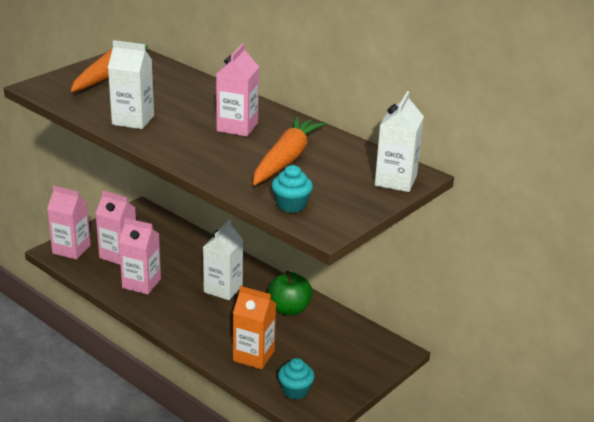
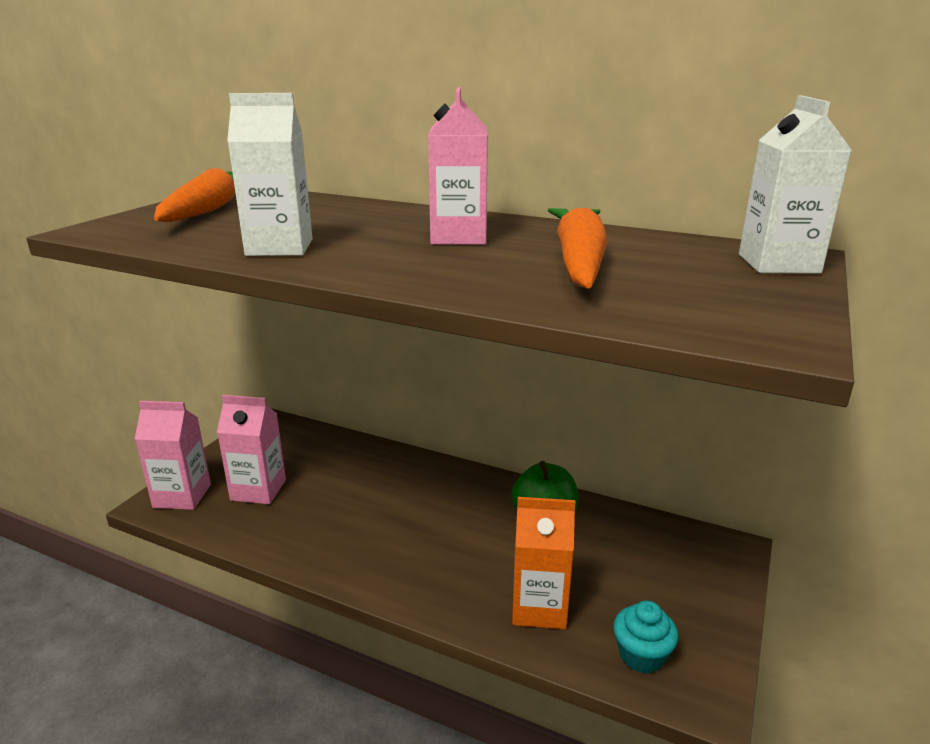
camera: 15 degrees left, 5 degrees down
pink carton [119,218,161,294] -> none
white carton [203,219,243,300] -> none
turquoise cupcake [272,165,313,213] -> none

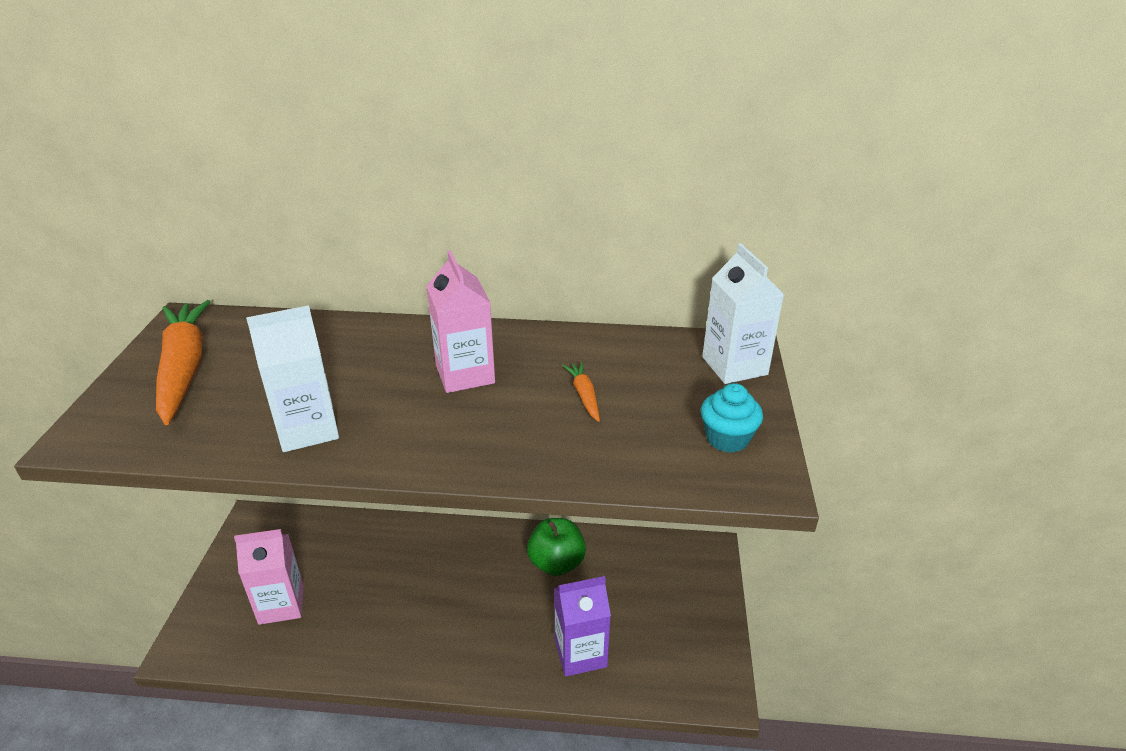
camera: 20 degrees left, 10 degrees up
pink carton [135,401,211,510] -> none
orange carton [512,497,575,629] -> purple carton [554,576,611,677]
orange carrot [548,208,608,288] -> orange carrot [562,362,600,422], size x0.44
turquoise cupcake [613,601,678,674] -> turquoise cupcake moved to [701,383,763,453]

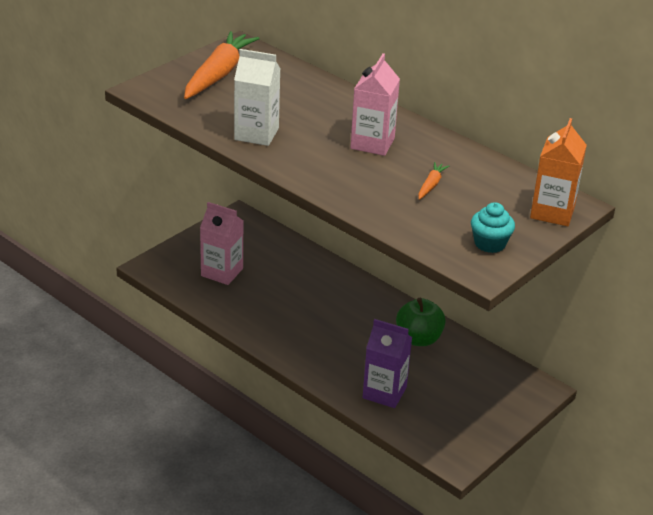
camera: 35 degrees right, 0 degrees up
white carton [702,243,784,384] -> orange carton [530,118,587,226]

